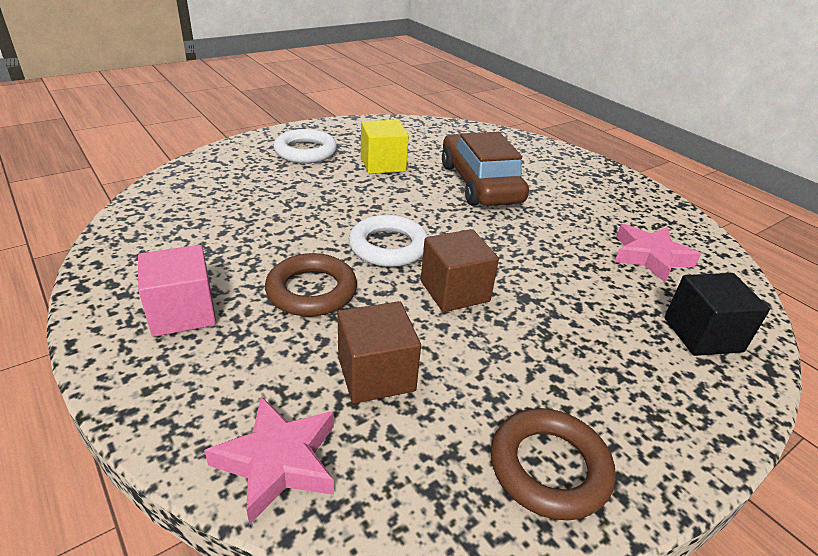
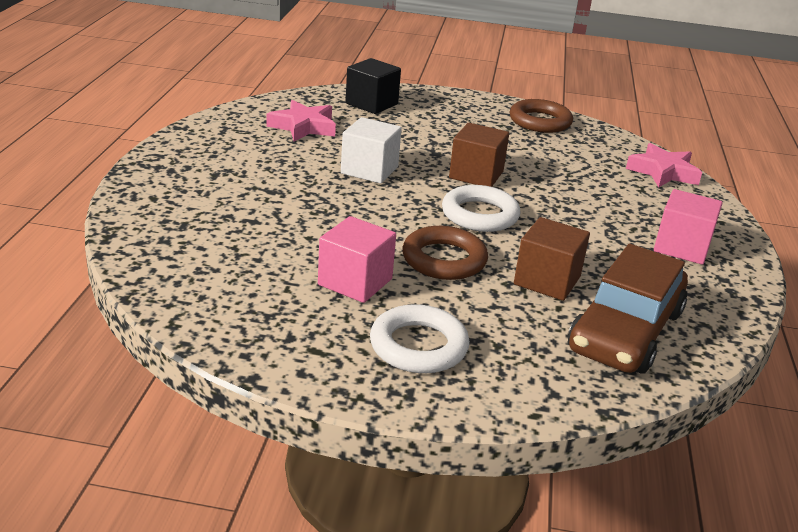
camera: 135 degrees left, 5 degrees down
brown ring [265,253,357,317] -> brown ring moved to [402,226,488,280]
brown cube [338,301,421,404] -> brown cube moved to [514,217,590,301]
yellow cube [361,120,409,174] -> pink cube [318,216,396,303]
brown car [442,132,529,206] -> brown car moved to [568,244,688,373]
none -> white cube [341,117,402,184]

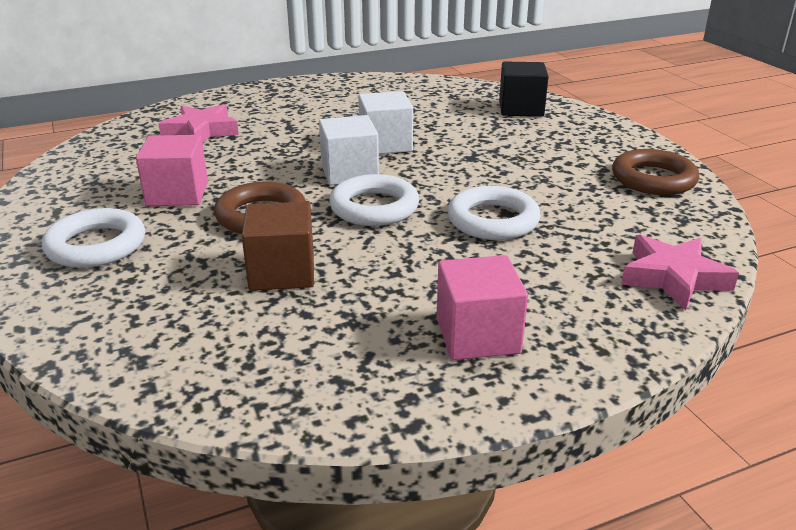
camera: 60 degrees right, 0 degrees up
pink star [267,100,336,142] -> pink star moved to [158,104,239,143]
brown cube [449,123,509,187] -> none
brown car [568,244,688,373] -> none
none -> white cube [319,115,379,185]
none -> white ring [448,186,541,240]

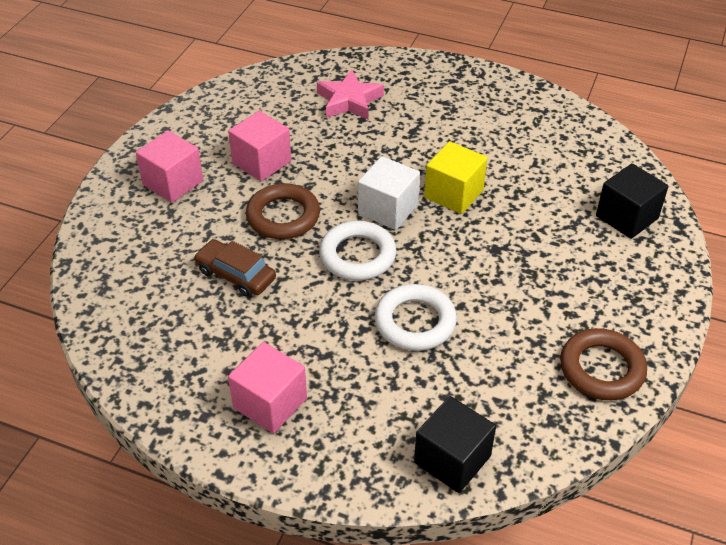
camera: 45 degrees right, 15 degrees up
white ring [42,208,145,268] -> pink cube [136,131,203,203]
brown cube [242,202,314,291] -> brown car [194,239,276,297]
white cube [358,91,413,154] -> yellow cube [424,141,487,214]
pink star [621,235,739,311] -> black cube [414,396,496,493]

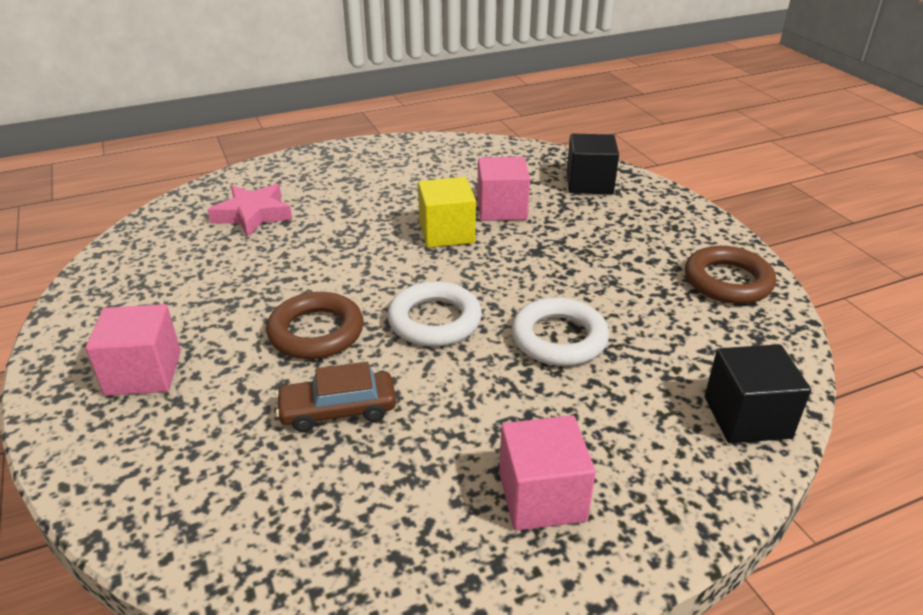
camera: 45 degrees left, 10 degrees down
pink cube [228,111,291,181] -> pink cube moved to [477,157,530,221]
white cube [358,156,420,230] -> none

